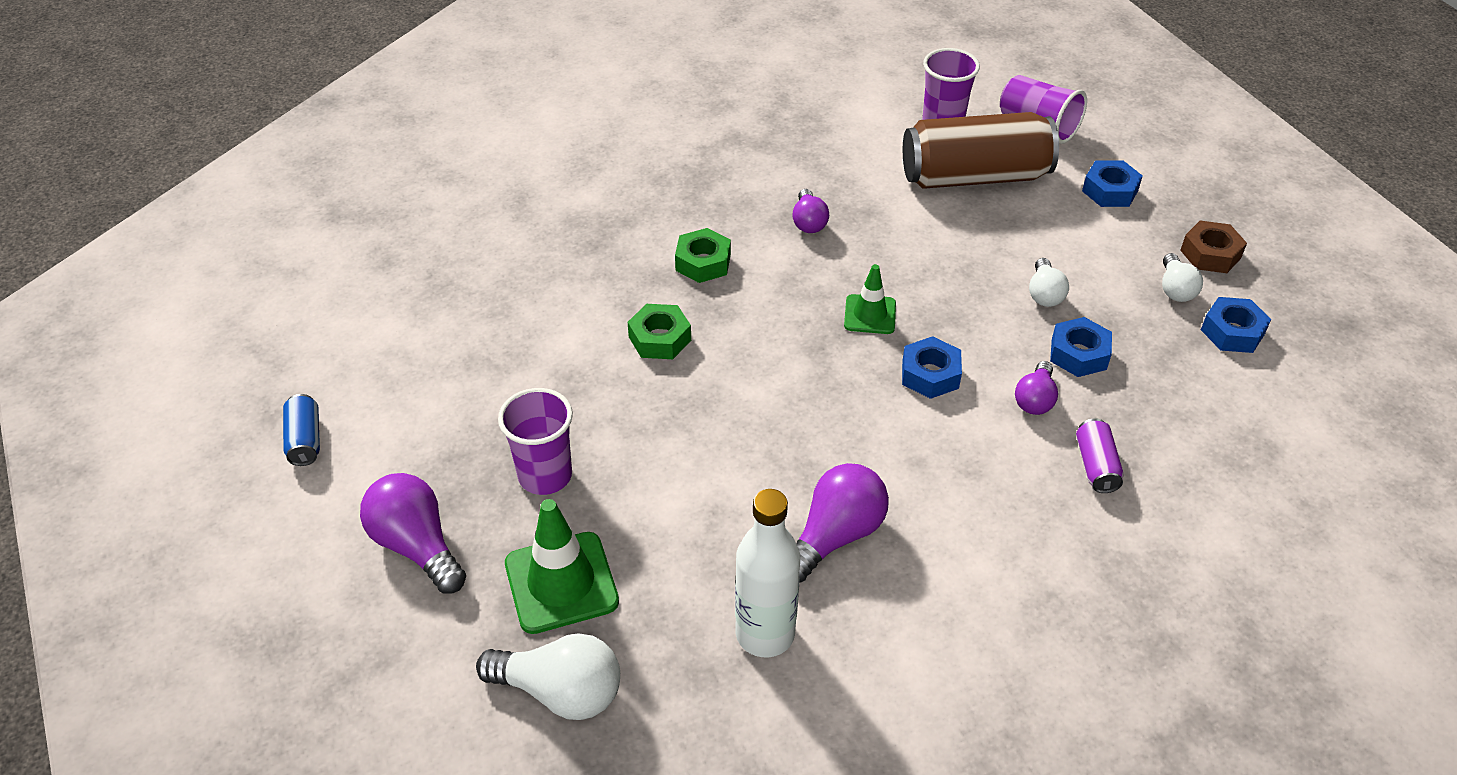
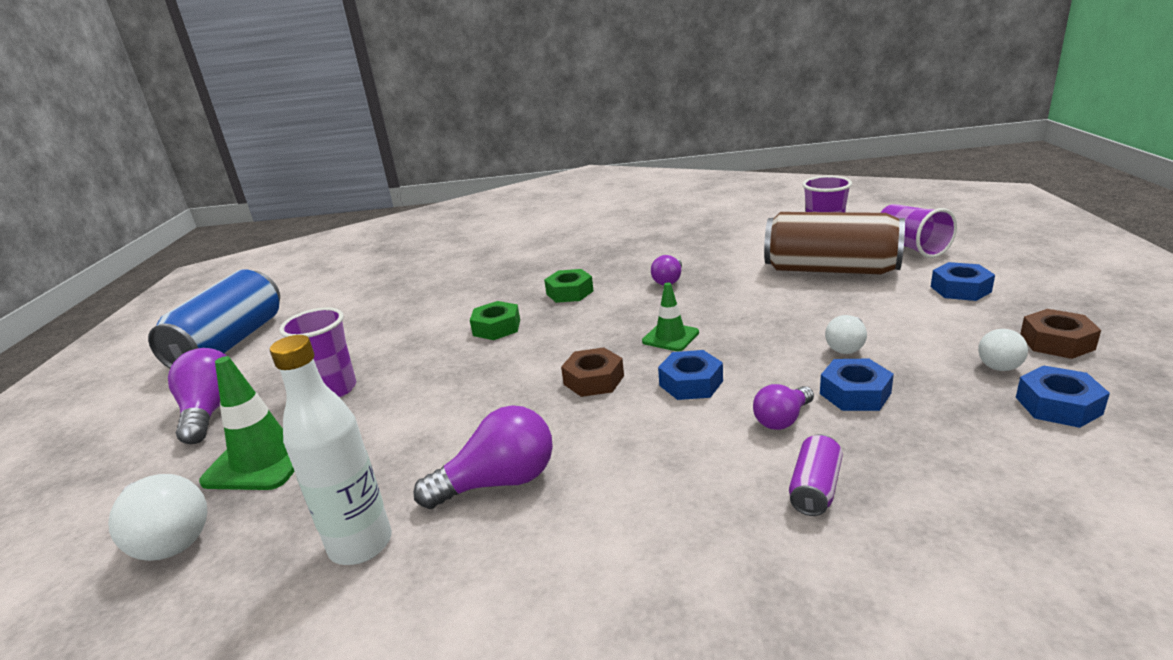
camera: 30 degrees right, 20 degrees down
blue can [283,394,320,466] -> blue can [148,269,280,368], size x2.39
none -> brown nut [561,347,624,397]

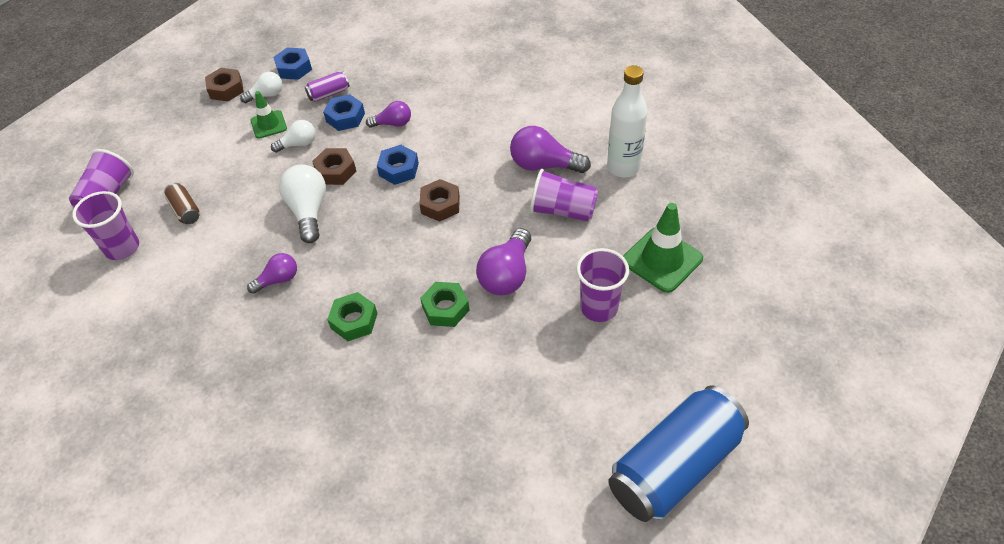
camera: 145 degrees left, 25 degrees up
white light bulb [108,474,207,561] -> white light bulb moved to [279,164,326,243]
purple light bulb [168,348,227,444] -> purple light bulb moved to [476,228,531,295]
green traffic cone [642,283,699,351] -> green traffic cone moved to [251,91,287,139]
brown can [764,212,905,274] -> brown can [164,183,200,224], size x0.42
purple can [789,434,843,516] -> purple can moved to [305,72,349,102]
blue nut [931,262,995,301] -> none
none -> brown nut [312,148,357,185]
none -> purple cup [530,169,598,221]

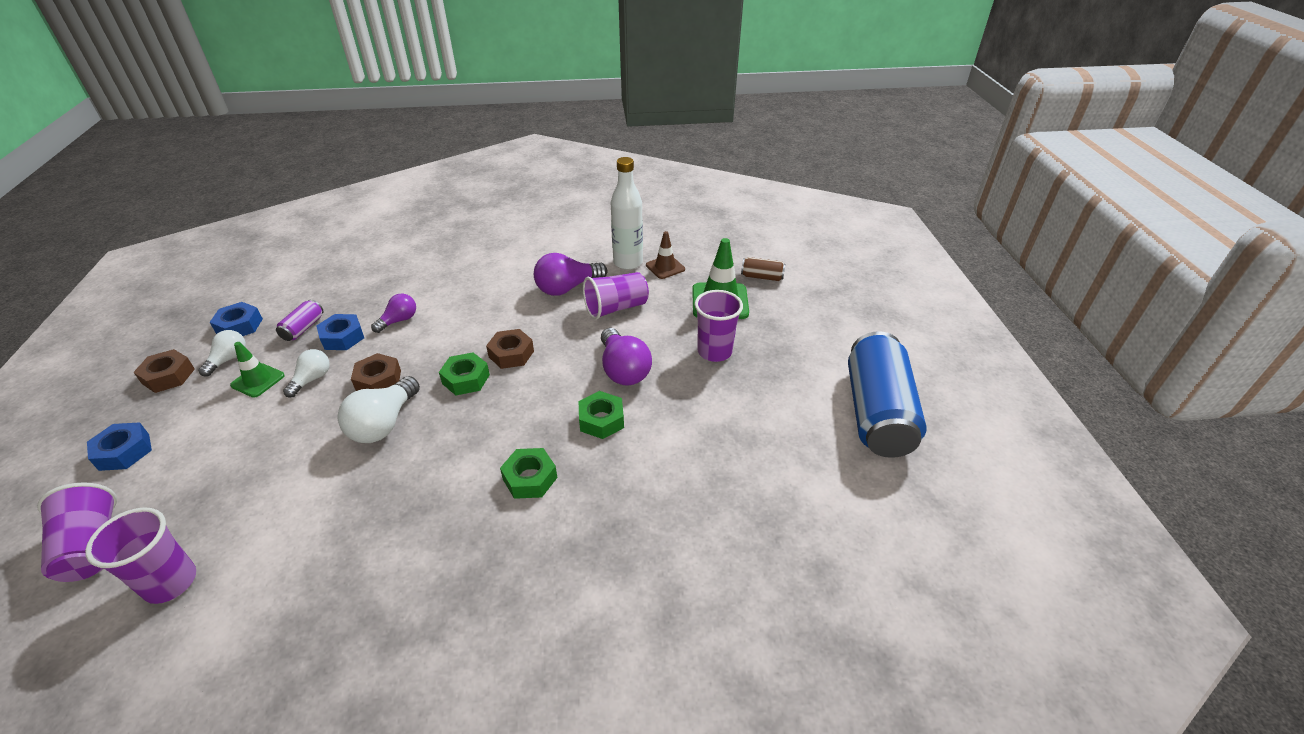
camera: 45 degrees left, 10 degrees down
brown can [164,183,200,224] -> brown can moved to [741,257,786,281]
purple light bulb [247,253,297,294] -> none
white light bulb [279,164,326,243] -> white light bulb turned 105 degrees counterclockwise [337,376,420,443]
blue nut [377,145,419,185] -> blue nut moved to [87,422,152,471]
none -> green nut [439,352,490,395]
none -> brown traffic cone [646,231,685,279]

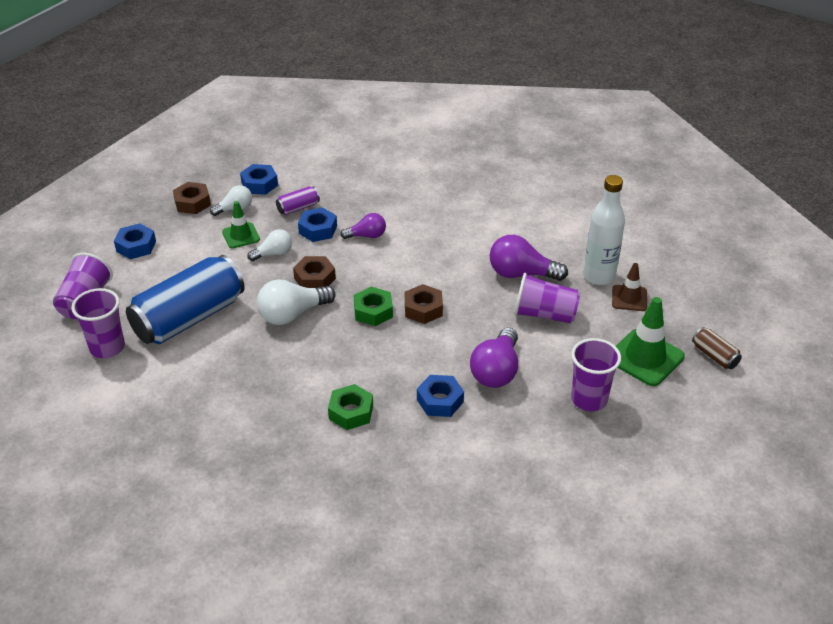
camera: 40 degrees right, 0 degrees up
green nut [579,391,624,439] -> blue nut [417,375,464,417]
blue can [848,331,927,458] -> blue can moved to [126,255,245,344]

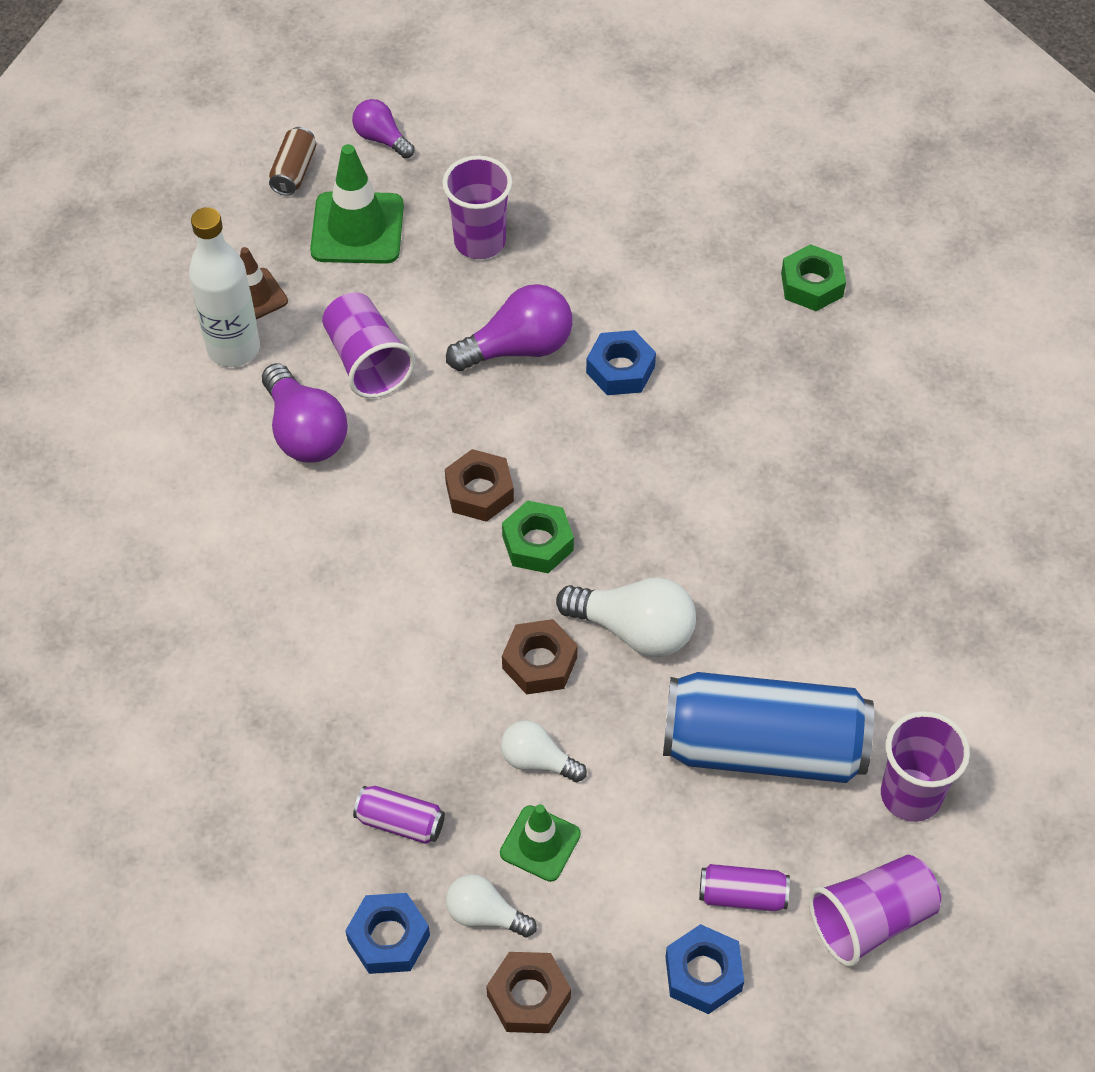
camera: 130 degrees left, 15 degrees up
blue nut [298,207,337,242] -> none
green nut [328,384,373,430] -> green nut moved to [781,244,846,311]
purple light bulb [340,213,386,239] -> purple light bulb moved to [352,99,415,159]
none -> purple can [699,864,790,912]

